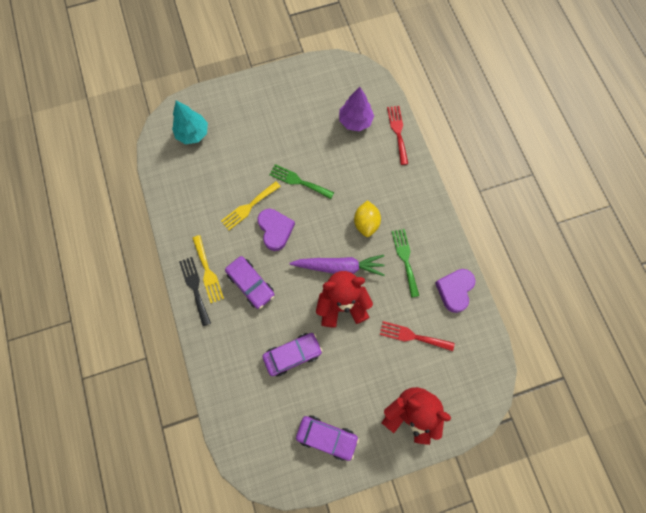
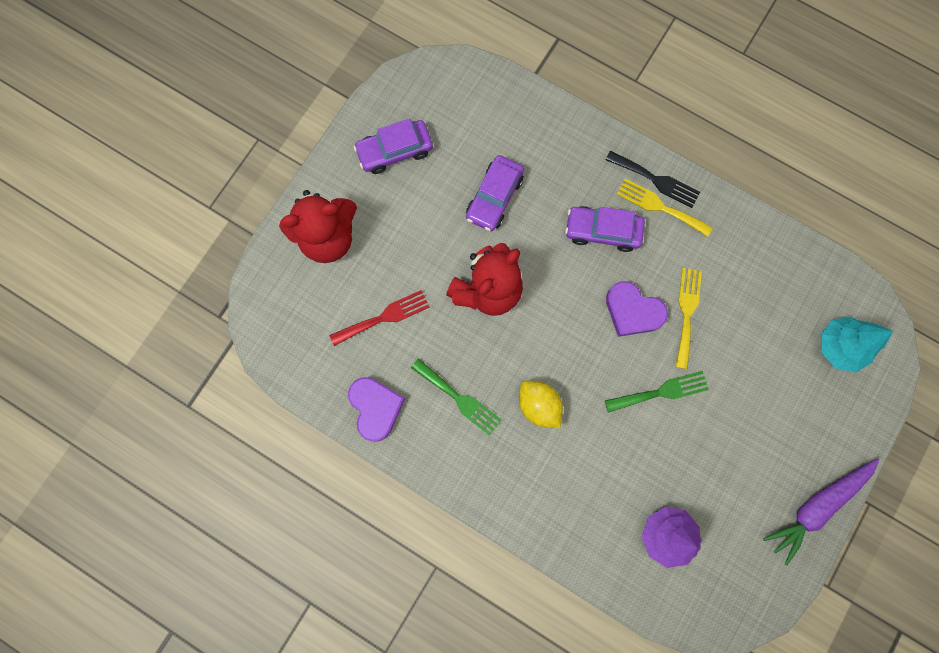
camera: 140 degrees right, 5 degrees up
purple carrot [289,255,385,276] -> purple carrot moved to [763,459,879,566]
red fork [387,106,408,165] -> none

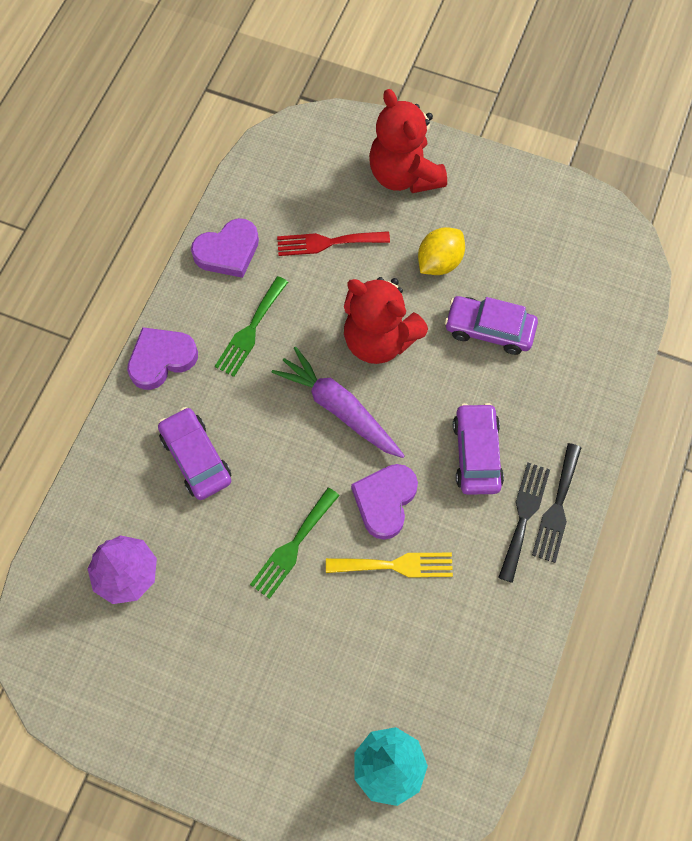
camera: 80 degrees right, 10 degrees down
red fork [330,290,429,346] -> red fork turned 120 degrees clockwise [277,231,390,256]
purple car [354,118,433,174] -> purple car moved to [158,407,231,500]
yellow lemon [519,380,563,428] -> yellow lemon moved to [418,227,465,275]
green fork [605,371,709,413] -> green fork turned 60 degrees clockwise [250,487,340,599]
yellow fork [616,178,713,237] -> black fork [498,463,550,583]
purple carrot [763,459,879,566] -> purple carrot moved to [272,346,405,458]
none -> purple heart [127,327,198,390]

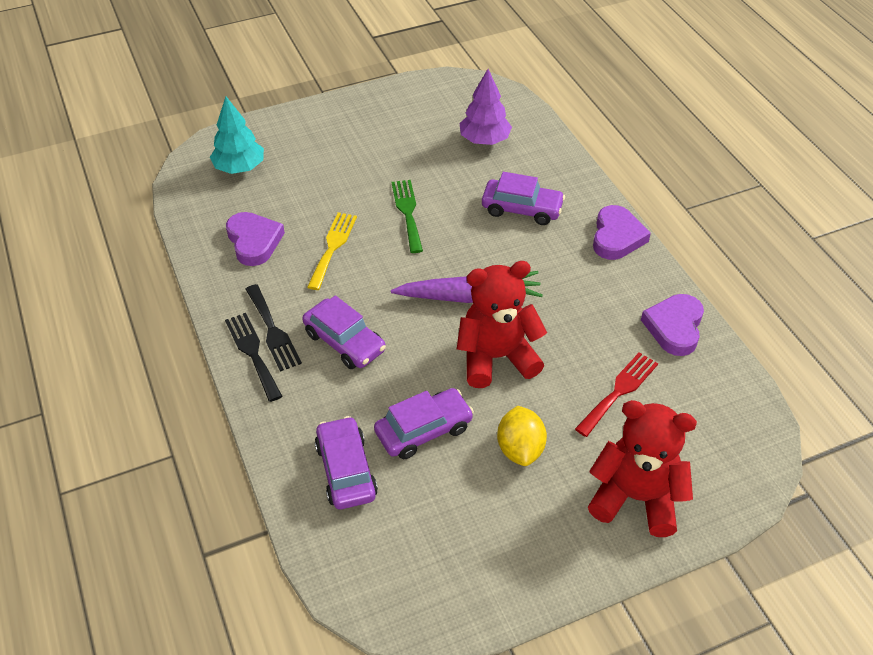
camera: 135 degrees right, 20 degrees down
green fork [215,276,288,377] -> none
yellow fork [326,553,453,578] -> yellow fork turned 150 degrees clockwise [307,212,357,290]
purple heart [351,464,418,540] -> purple heart moved to [226,212,285,266]
none -> purple car [315,416,378,509]

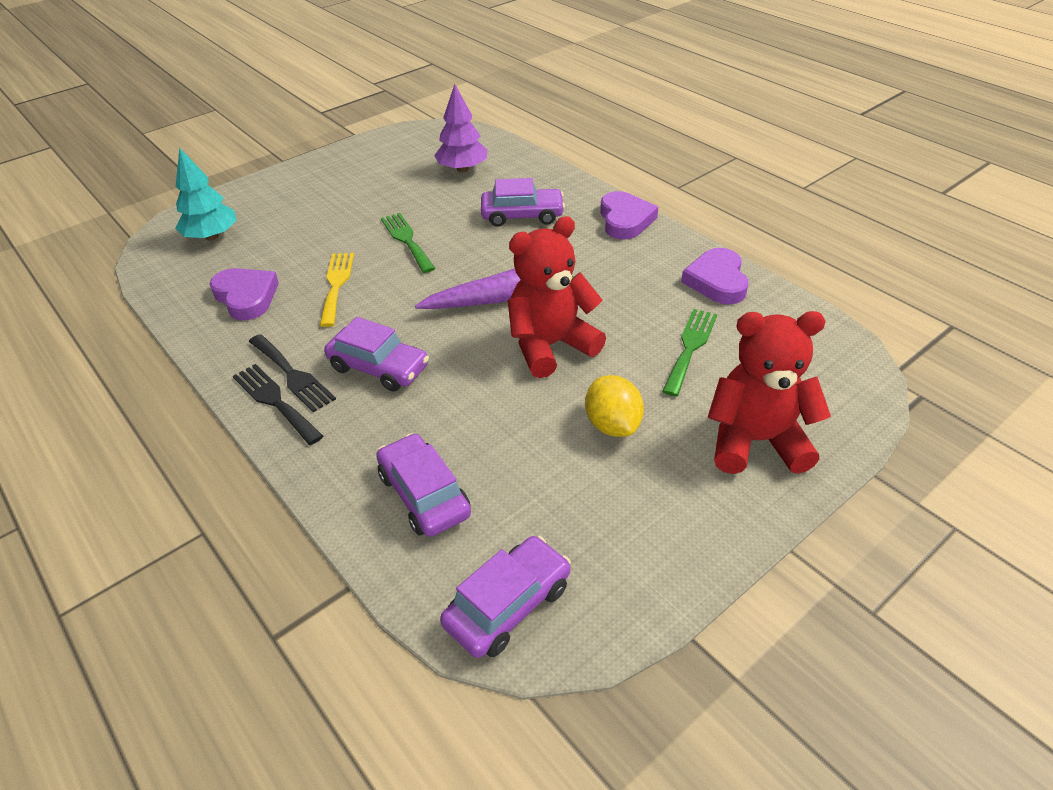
camera: 15 degrees left, 5 degrees down
purple car [374,388,474,459] -> purple car moved to [440,536,571,658]
red fork [575,352,658,437] -> green fork [662,309,717,397]

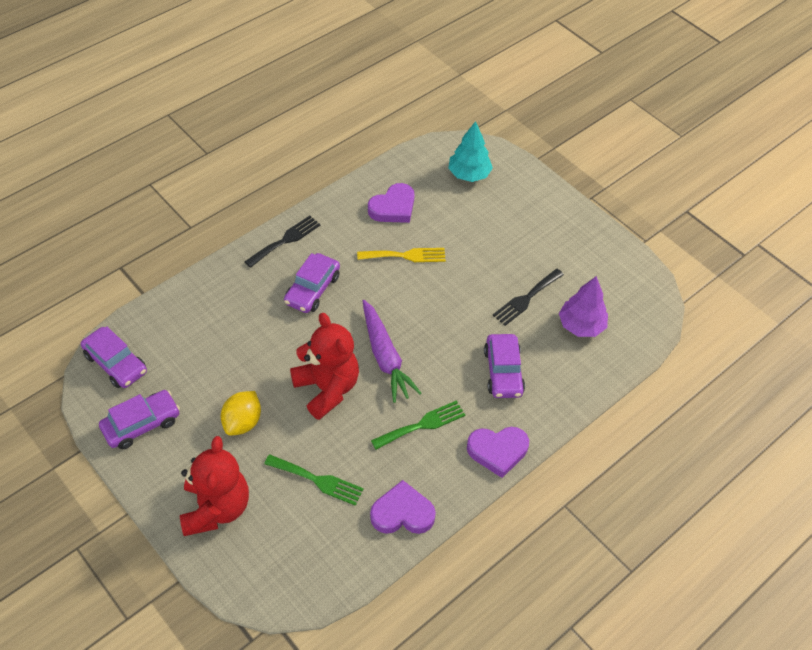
camera: 85 degrees right, 10 degrees up
black fork [249,334,336,412] -> black fork moved to [493,269,564,326]
purple car [376,433,471,537] -> purple car moved to [99,390,180,449]
green fork [381,213,435,273] -> green fork moved to [371,400,465,450]
yellow lemon [585,375,644,437] -> yellow lemon turned 45 degrees counterclockwise [221,391,261,436]

